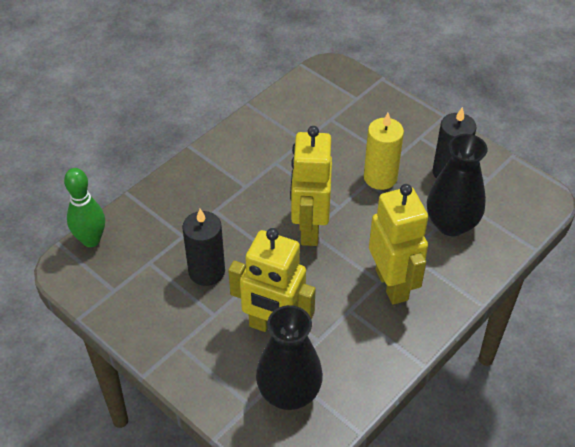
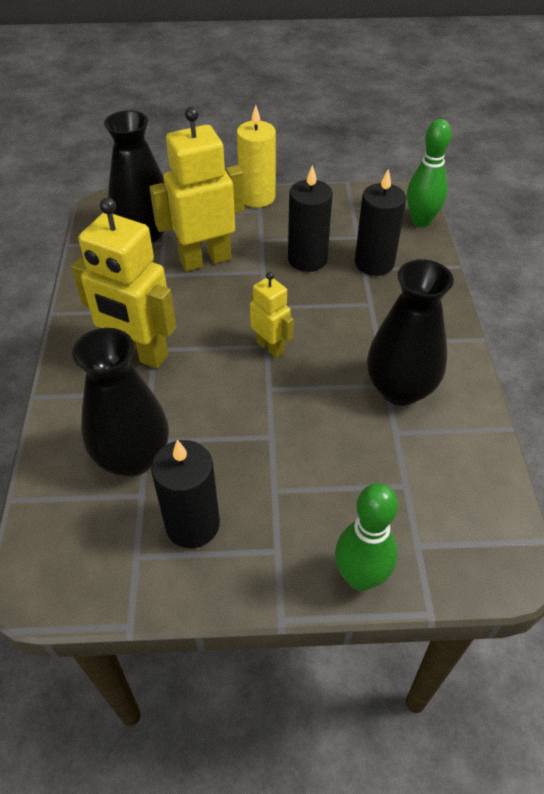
camera: 135 degrees right, 0 degrees up
yellow robot [290,126,332,246] -> yellow robot [250,272,294,358], size x0.54
yellow candle [364,113,404,190] -> yellow candle moved to [237,105,276,208]
none -> green bowling pin [335,483,398,591]
none -> black candle [355,169,406,276]
none -> black vase [367,259,454,406]

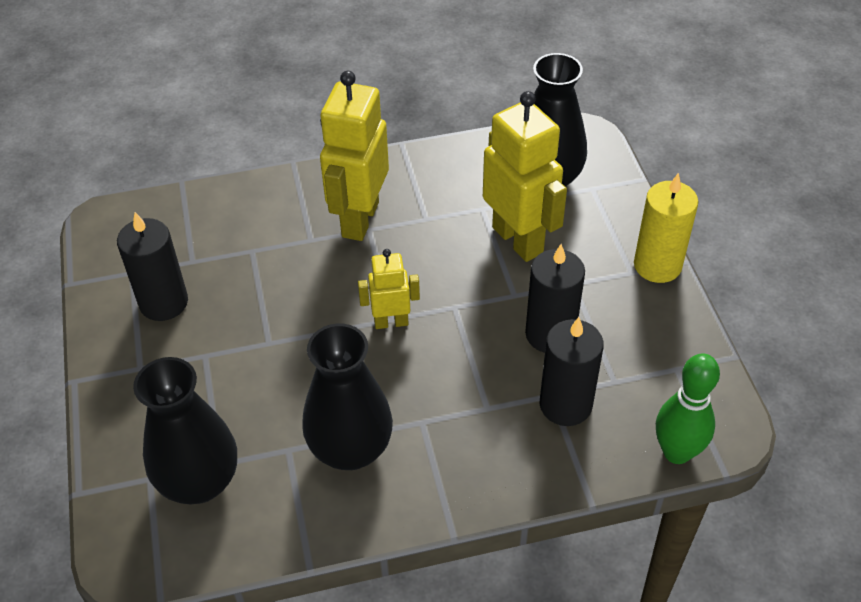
camera: 80 degrees right, 0 degrees up
black vase [72,328,169,477] -> black vase moved to [133,357,237,504]
yellow robot [250,272,294,358] -> yellow robot turned 135 degrees counterclockwise [358,249,420,329]
green bowling pin [335,483,398,591] -> none

